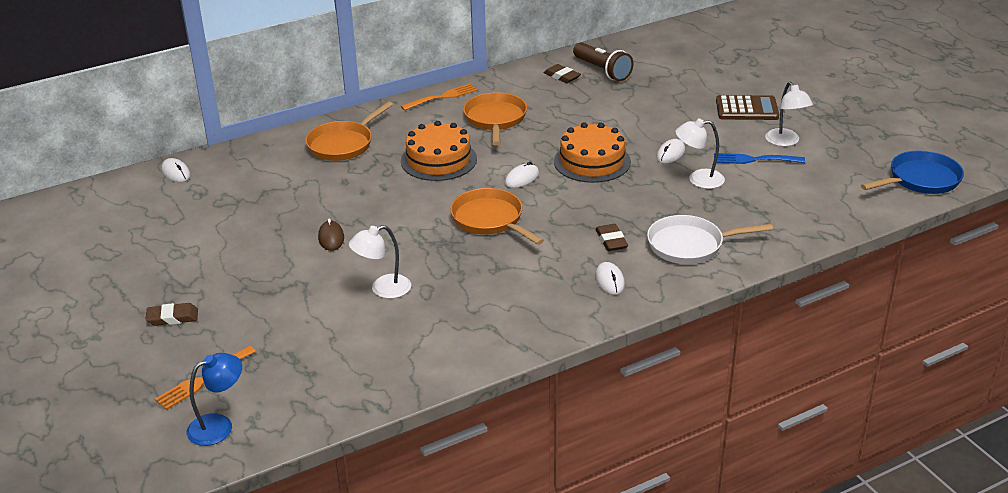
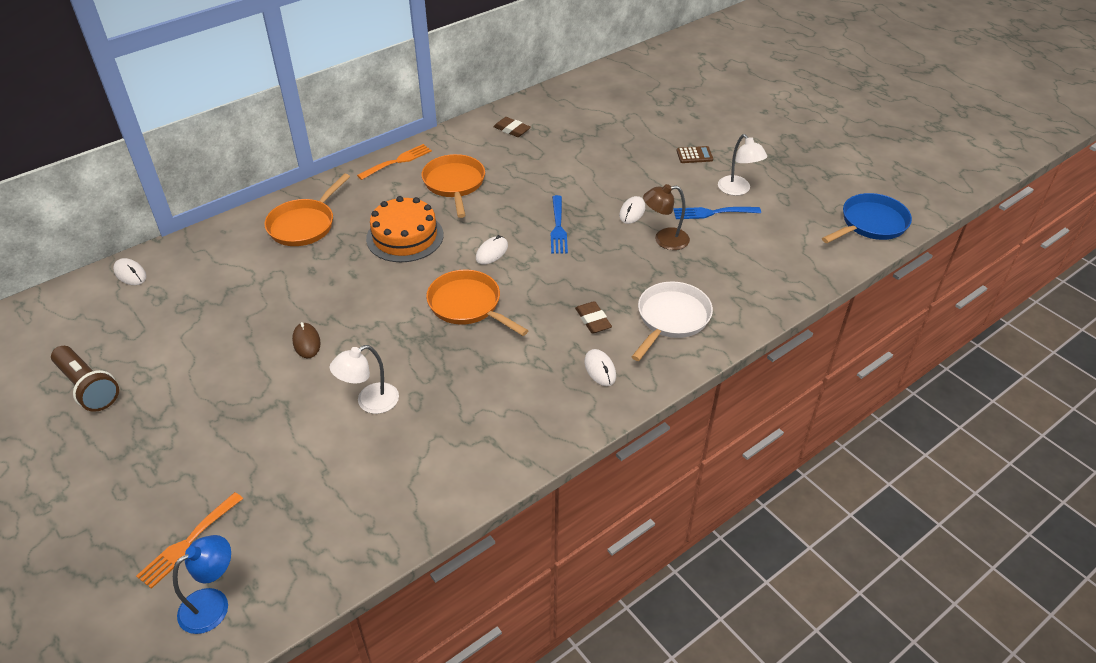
camera: 10 degrees left, 10 degrees up
brown eraser [146,303,198,326] -> none
orange cake [554,122,631,183] -> blue fork [551,195,568,254]
brown flashlight [573,42,634,81] -> brown flashlight moved to [51,346,119,412]
white pan [647,215,773,264] -> white pan turned 135 degrees clockwise [632,281,713,361]
white lamp [676,118,725,189] -> brown lamp [643,184,690,250]
brown calculator [716,95,779,120] -> brown calculator [677,146,713,163], size x0.59

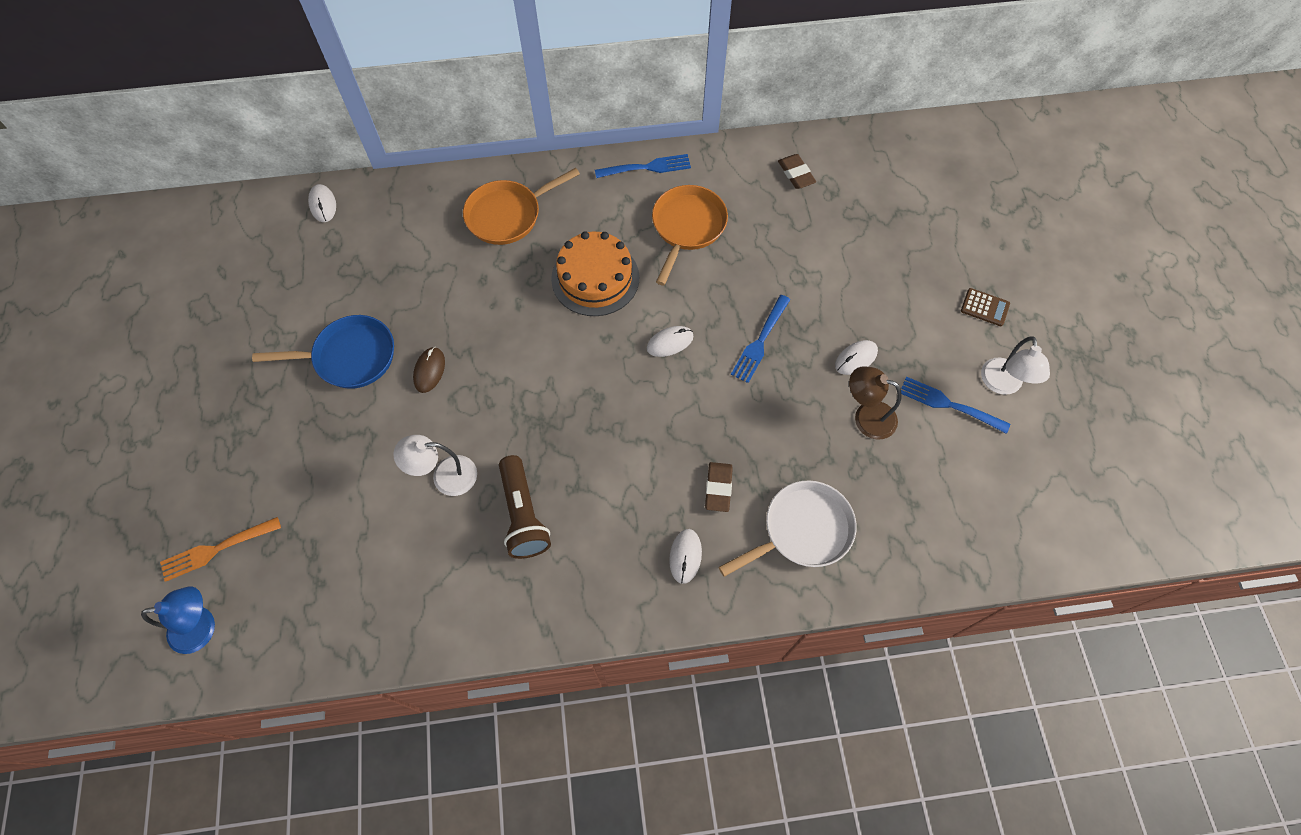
camera: 30 degrees right, 20 degrees up
brown flashlight [51,346,119,412] -> brown flashlight moved to [499,455,551,559]
orange fork [357,144,432,180] -> blue fork [595,154,691,178]
orange pan [426,270,529,336] -> none
blue pan [822,193,912,243] -> blue pan moved to [252,315,394,389]

